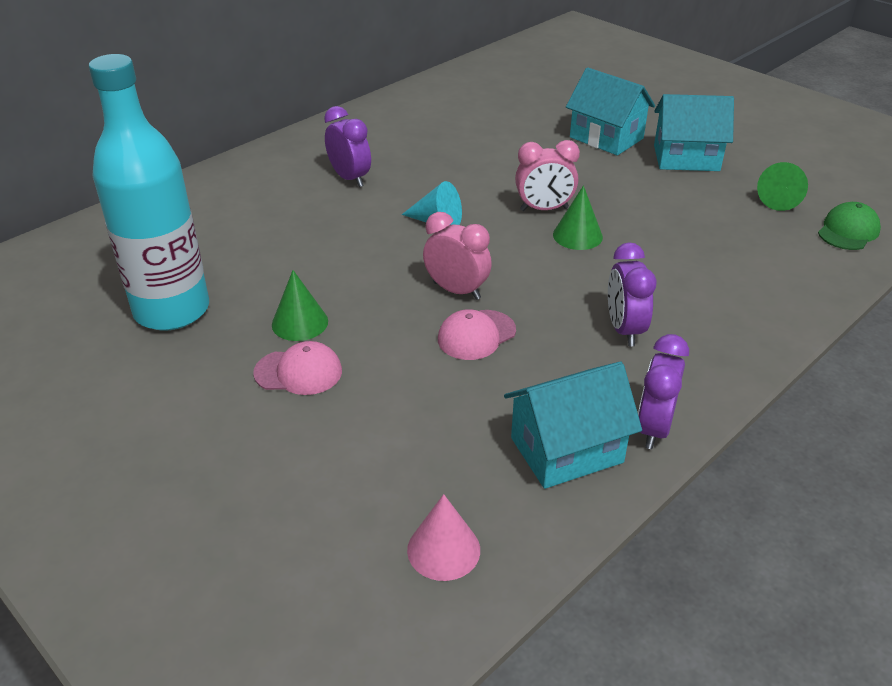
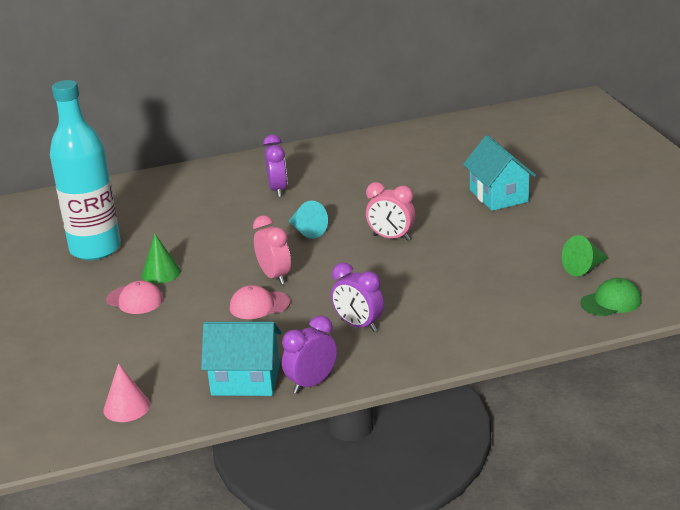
camera: 30 degrees right, 10 degrees down
green cone [553,185,603,250] -> none
purple clock [608,242,657,346] -> purple clock turned 75 degrees counterclockwise [331,263,384,332]
turquoise house [654,94,734,171] -> none

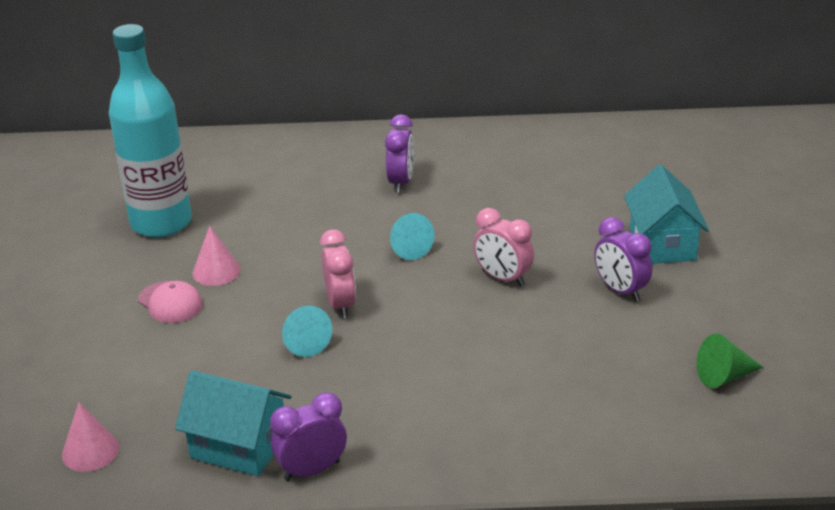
camera: 15 degrees right, 5 degrees up
green cone [141,234,181,284] -> pink cone [193,226,240,286]
pink cap [230,285,290,319] -> turquoise cone [282,306,332,357]
purple clock [331,263,384,332] -> purple clock moved to [594,217,652,302]
green cap [580,278,642,316] -> none

